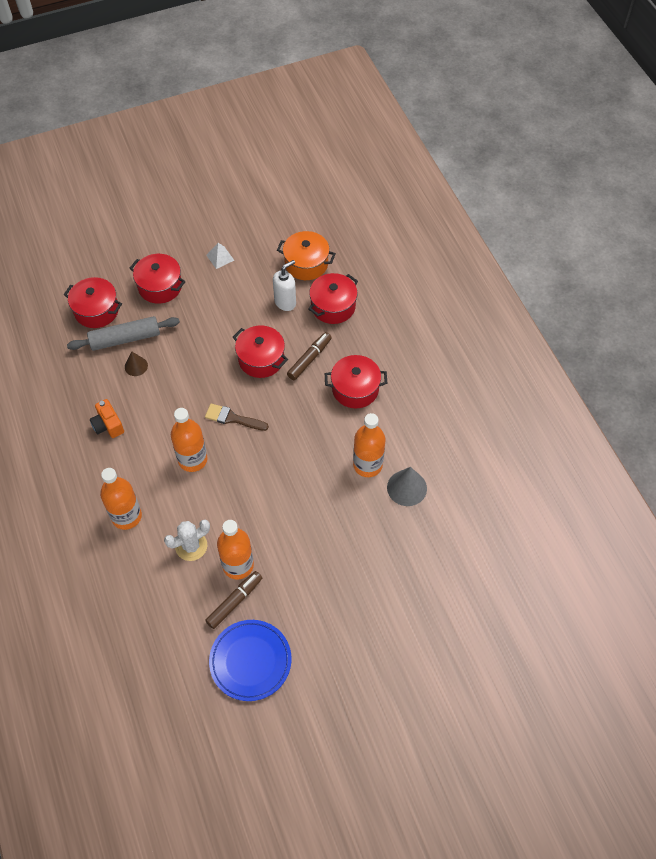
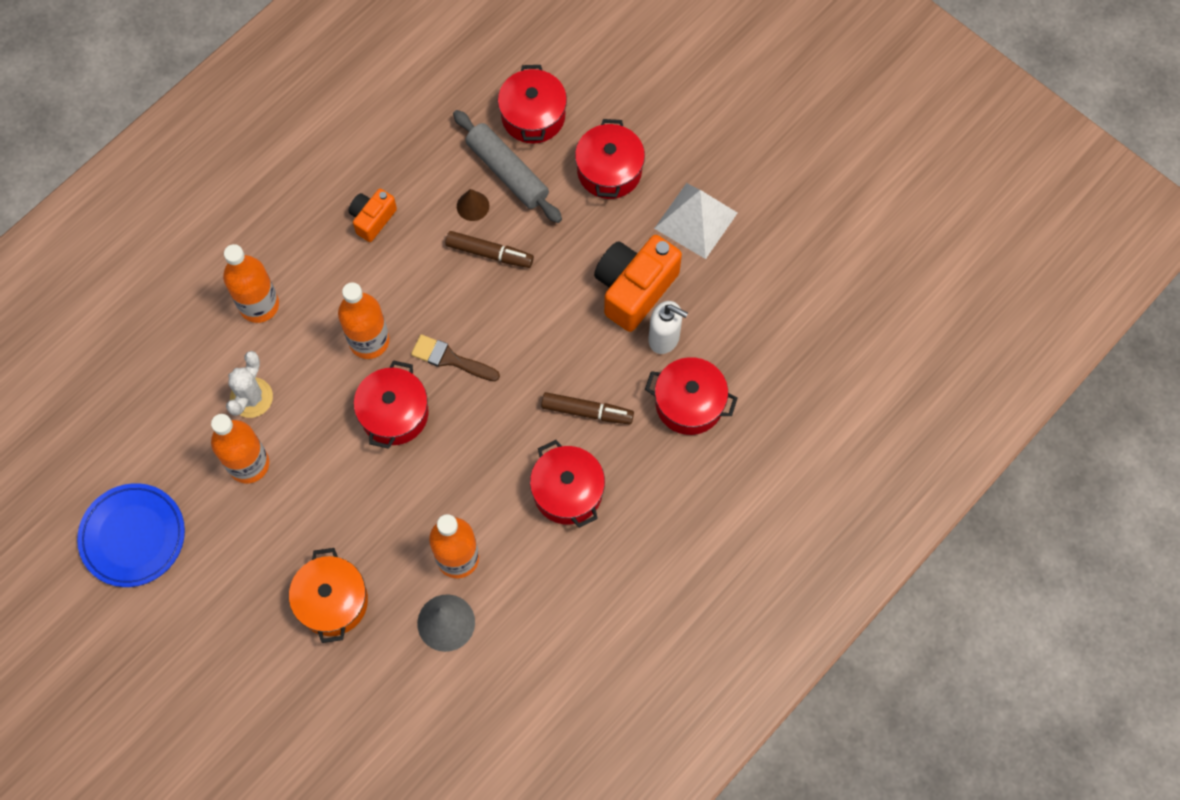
camera: 65 degrees right, 10 degrees up
white cactus [164,520,210,561] -> white cactus turned 75 degrees clockwise [226,351,273,418]
brown brush [205,404,269,431] -> brown brush turned 60 degrees counterclockwise [411,334,500,381]
brown marker [205,571,262,629] -> brown marker moved to [445,231,534,268]
white pyramid [207,243,235,269] -> white pyramid [654,183,737,259], size x1.93
red pot [233,325,288,378] -> red pot moved to [354,360,429,449]
orange pot [277,231,336,280] -> orange pot moved to [289,548,368,643]
none -> orange camera [594,235,682,332]

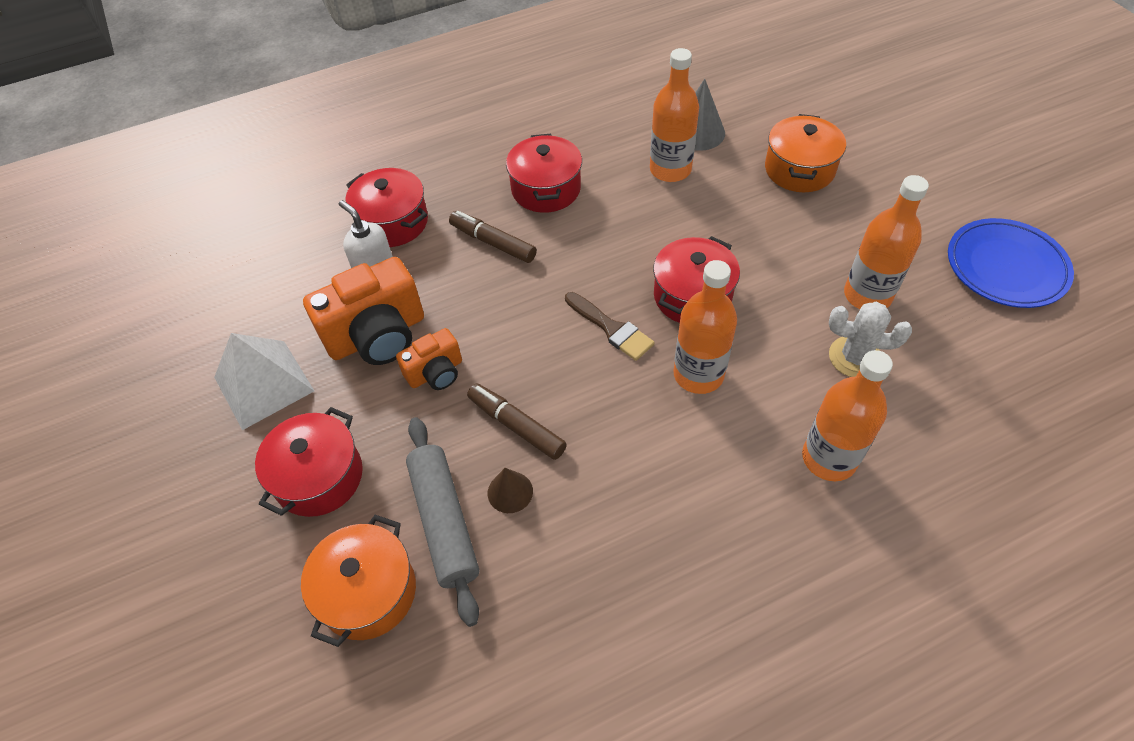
camera: 155 degrees left, 15 degrees down
white cactus [226,351,273,418] -> white cactus turned 60 degrees clockwise [829,302,912,377]
orange camera [349,189,397,242] -> orange camera moved to [396,328,462,390]
red pot [498,65,567,144] -> orange pot [301,515,416,647]

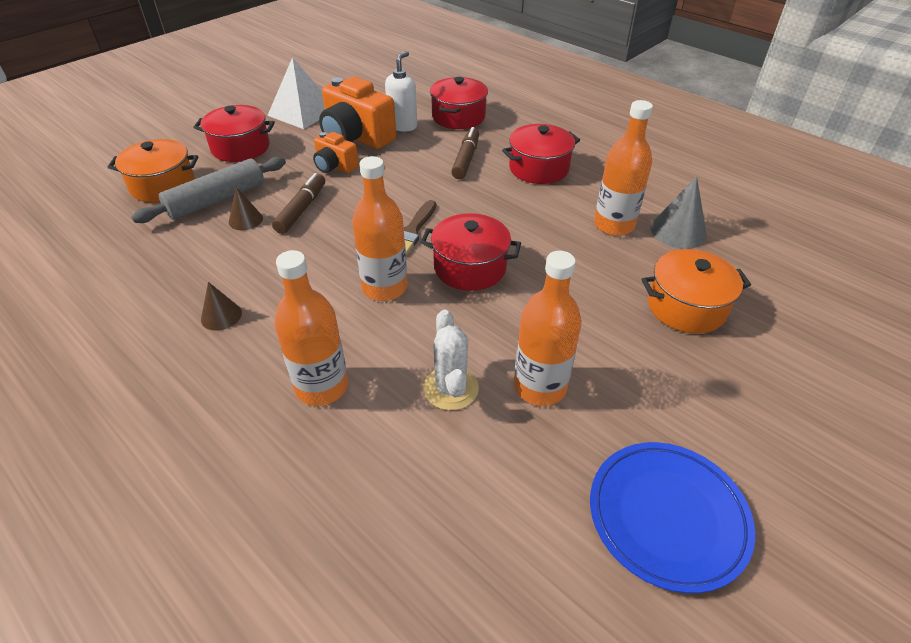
camera: 65 degrees right, 10 degrees down
none -> brown cone [201,282,242,331]

